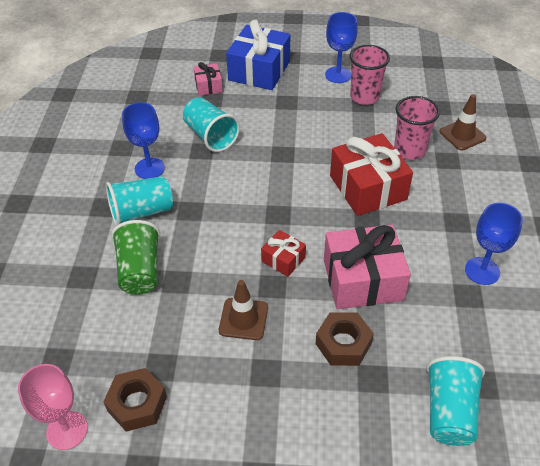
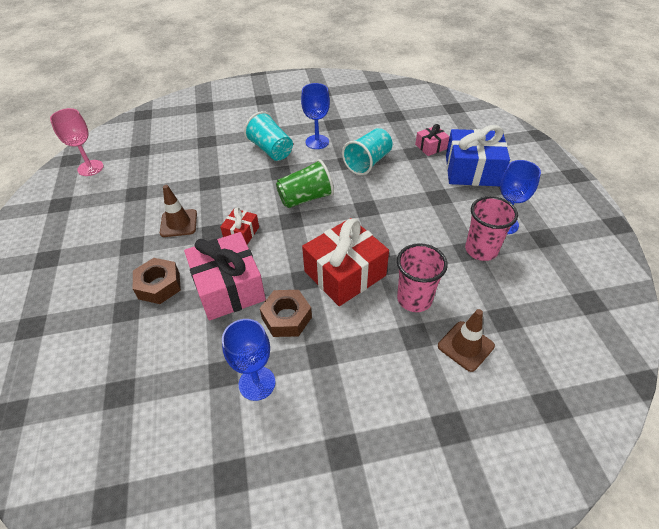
camera: 75 degrees right, 0 degrees up
brown nut [103,368,167,431] -> brown nut moved to [260,290,312,337]
green cup [111,220,160,295] -> green cup moved to [276,159,334,208]
turquoise cup [426,356,485,446] -> none

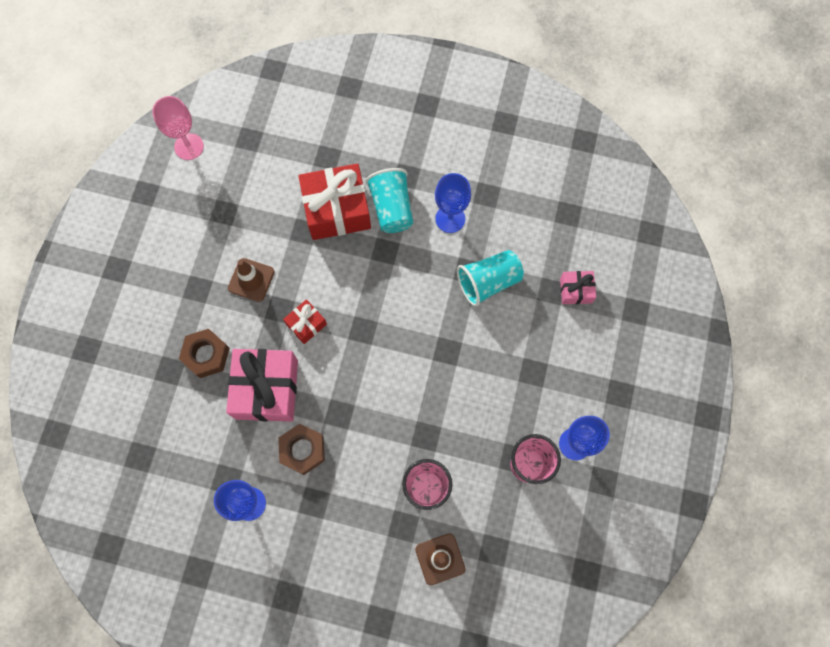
camera: 25 degrees right, 25 degrees up
green cup [276,159,334,208] -> none
red gift [302,218,389,306] -> red gift moved to [299,163,371,240]
blue gift [446,125,510,186] -> none

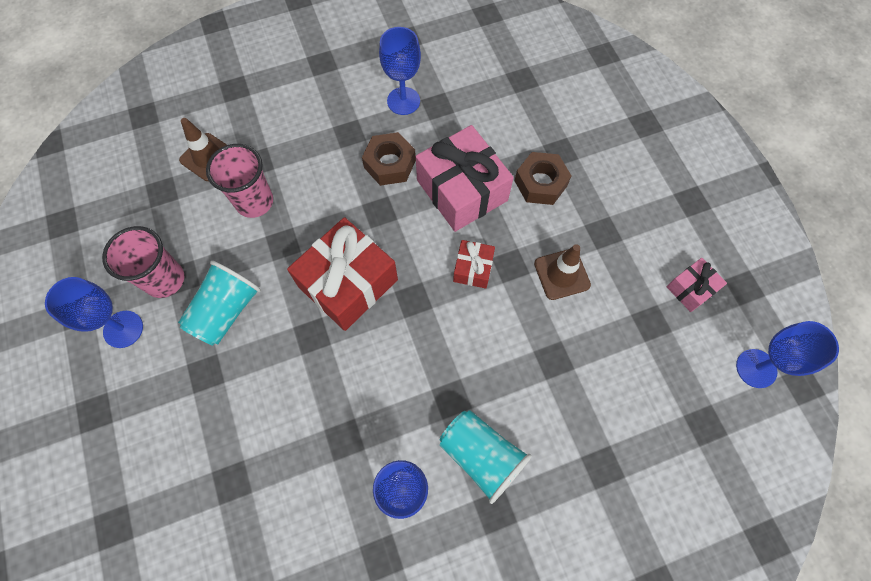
camera: 145 degrees right, 5 degrees down
pink goblet [152,96,204,160] -> blue goblet [736,321,839,388]
red gift [299,163,371,240] -> red gift moved to [287,217,398,331]
turquoise cup [457,250,524,307] -> turquoise cup moved to [178,261,261,346]
pink gift [560,271,596,304] -> pink gift moved to [666,258,727,312]

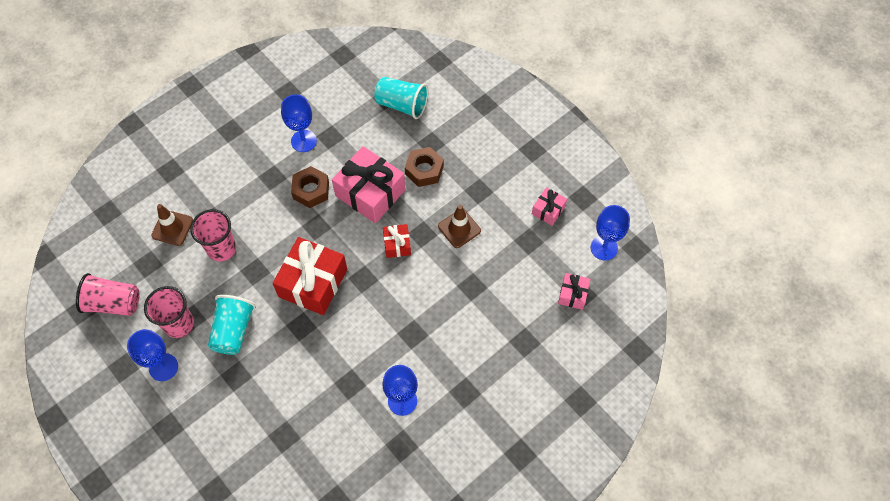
camera: 20 degrees left, 5 degrees down
turquoise cup [440,410,532,504] -> turquoise cup moved to [374,77,429,119]
none -> pink cup [76,273,140,316]
none -> pink gift [558,273,590,310]

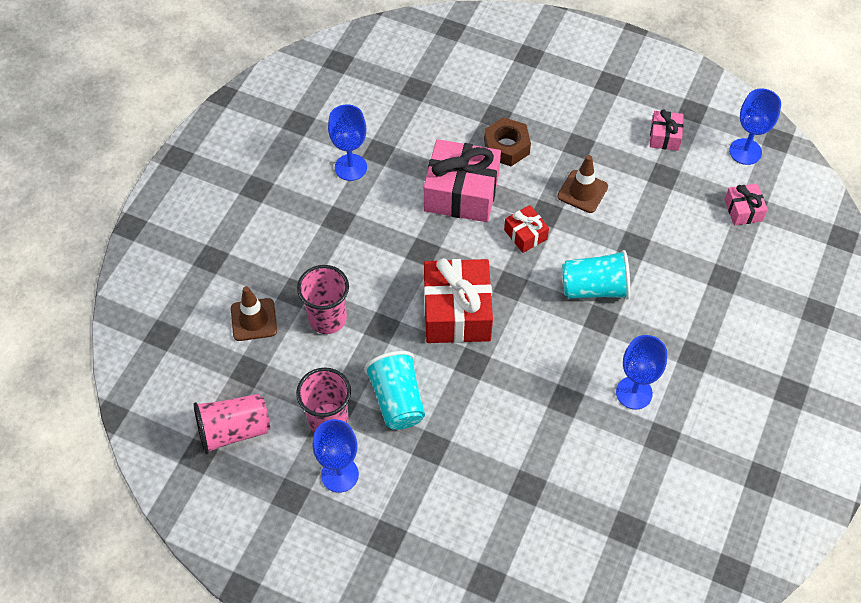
camera: 25 degrees left, 5 degrees down
brown nut [291,166,329,208] -> none
turquoise cup [374,77,429,119] -> turquoise cup moved to [562,250,630,300]

